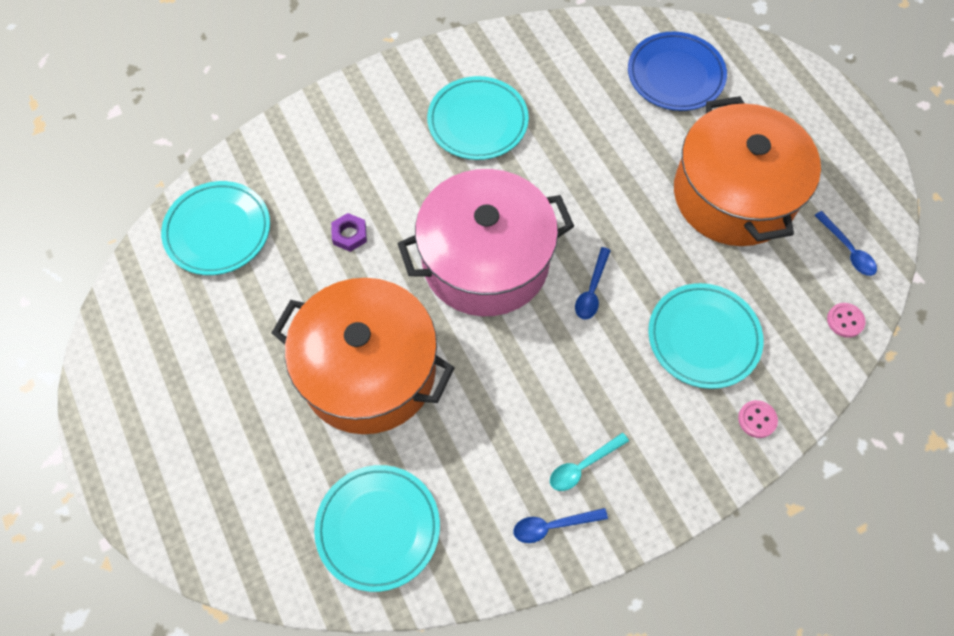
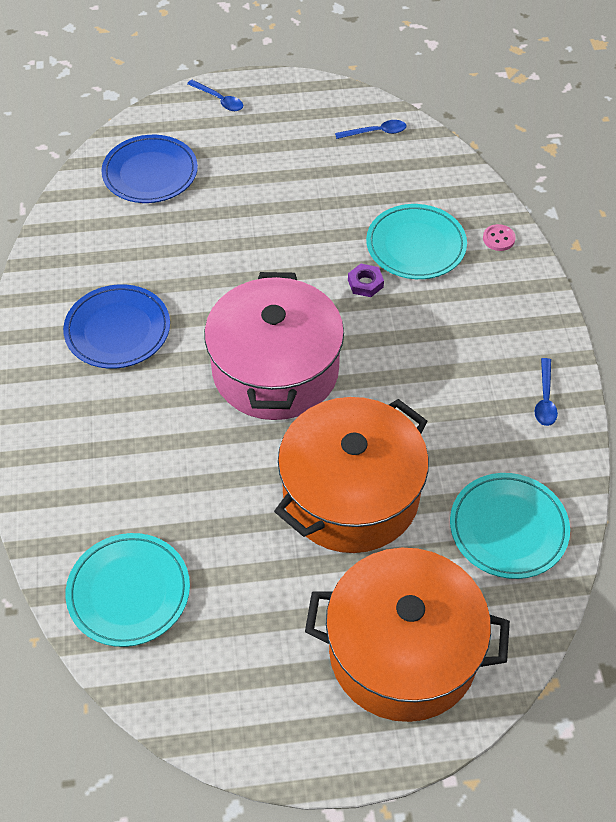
camera: 70 degrees left, 10 degrees down
purple nut [331,213,367,252] -> purple nut moved to [348,264,384,297]
turquoise plate [427,76,529,160] -> blue plate [63,284,170,369]
turquoise spoon [550,432,629,491] -> none
blue spoon [575,247,611,320] -> blue spoon moved to [187,80,243,111]
orange pot [674,96,821,246] -> orange pot moved to [305,548,510,722]
pink button [827,303,866,338] -> none

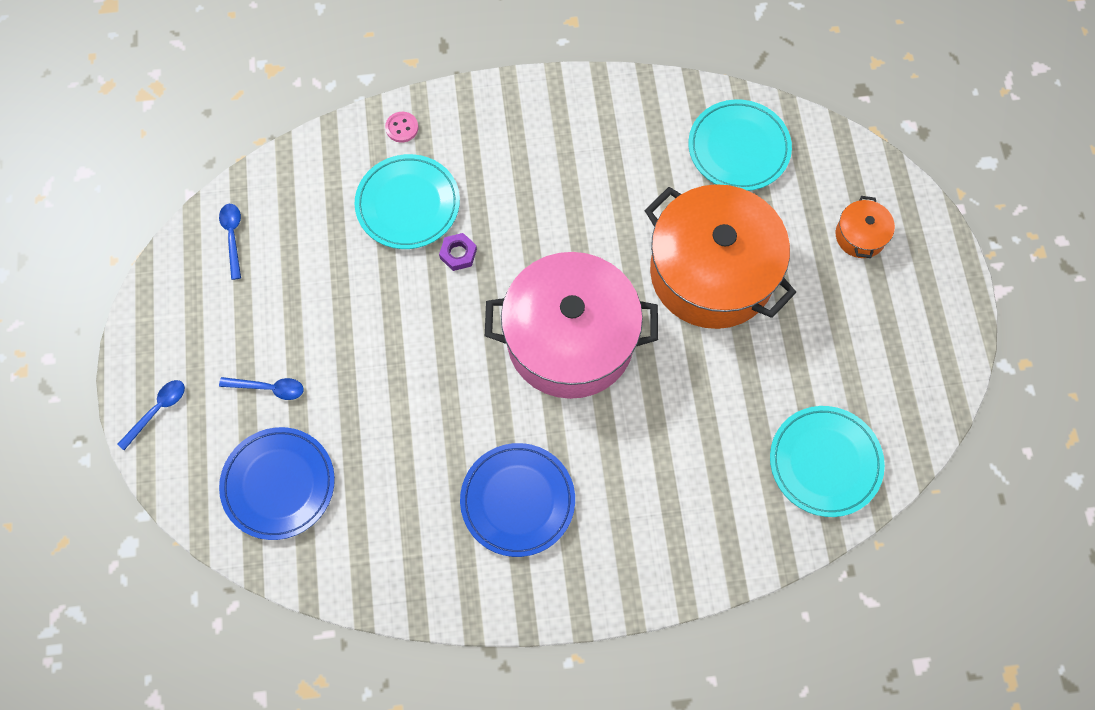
camera: 90 degrees left, 15 degrees up
orange pot [305,548,510,722] -> orange pot [836,196,895,258], size x0.41
blue spoon [535,358,558,426] -> blue spoon moved to [219,377,304,400]

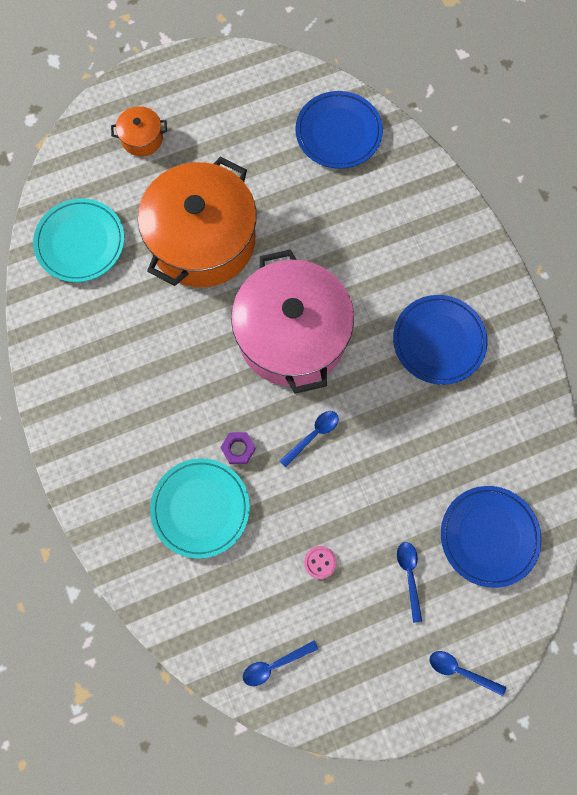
camera: 105 degrees left, 5 degrees up
pink button [385,112,418,143] -> pink button moved to [304,546,337,579]
turquoise plate [770,406,885,517] -> blue plate [295,91,383,169]
none -> blue spoon [280,411,339,467]

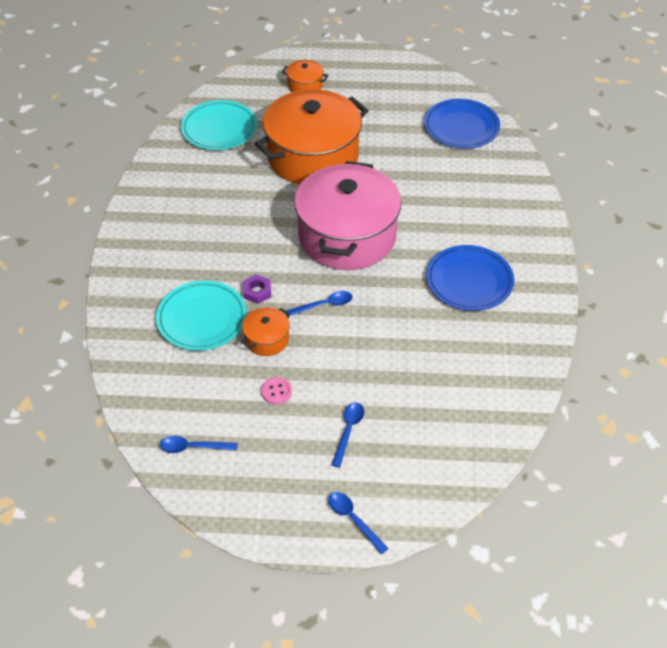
camera: 25 degrees right, 25 degrees down
blue plate [441,486,542,588] -> none
none -> orange pot [241,307,290,356]

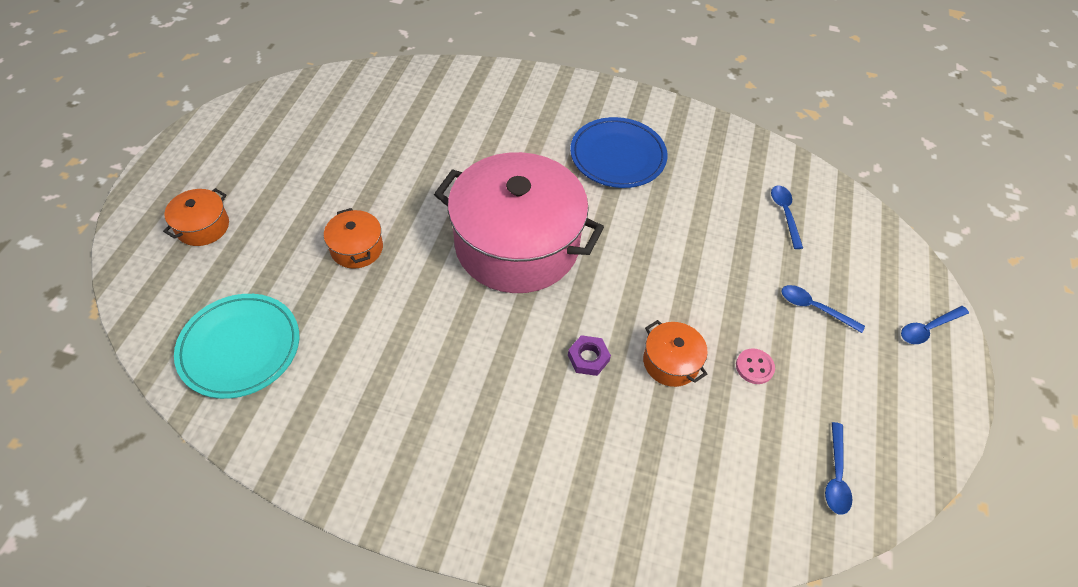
camera: 80 degrees left, 5 degrees up
turquoise plate [156,281,247,351] -> none
orange pot [255,89,368,185] -> orange pot [324,208,383,269], size x0.41
blue spoon [286,291,352,316] -> blue spoon moved to [771,185,803,249]
blue plate [424,99,500,149] -> none

